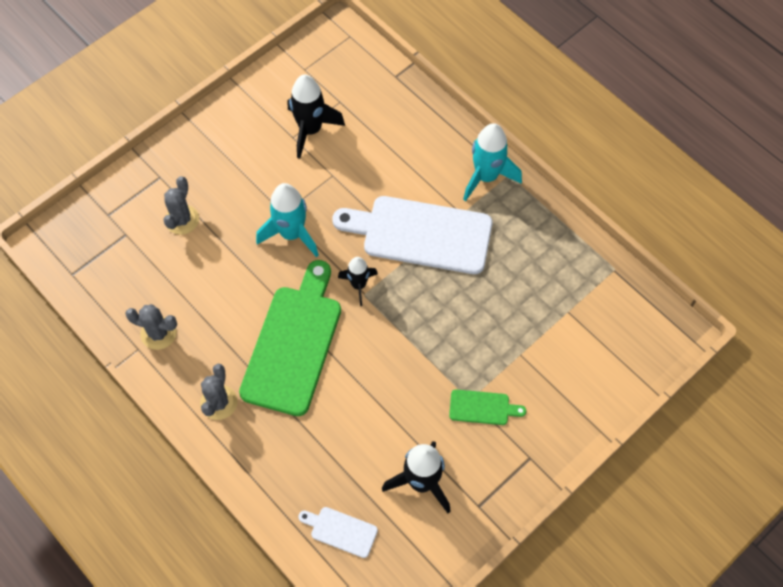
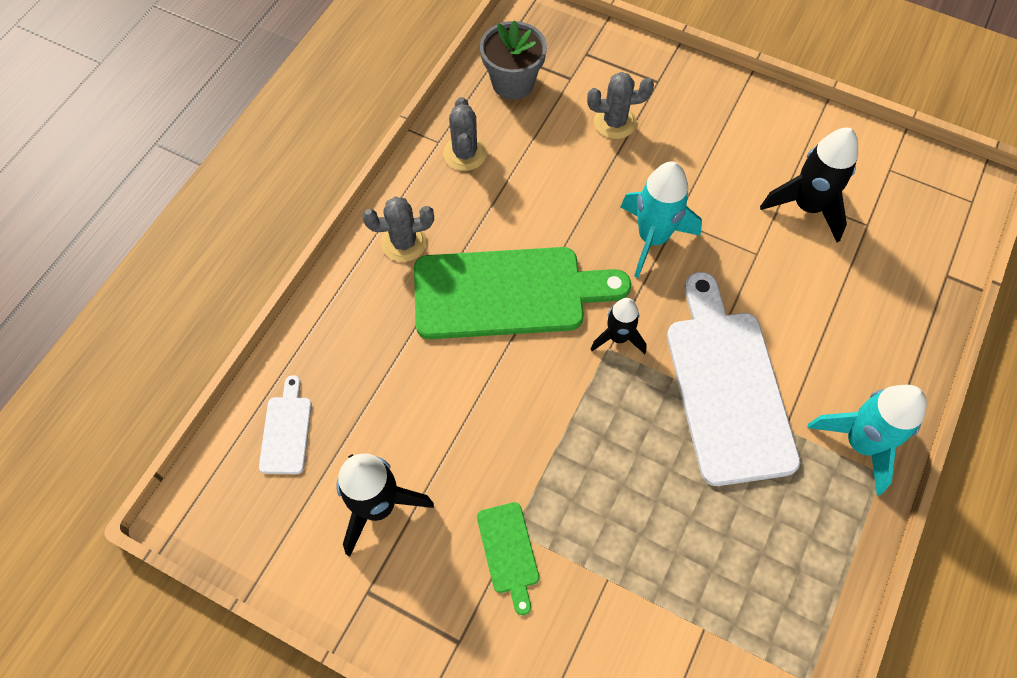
camera: 70 degrees right, 0 degrees up
none -> grey flower pot [480,20,547,100]

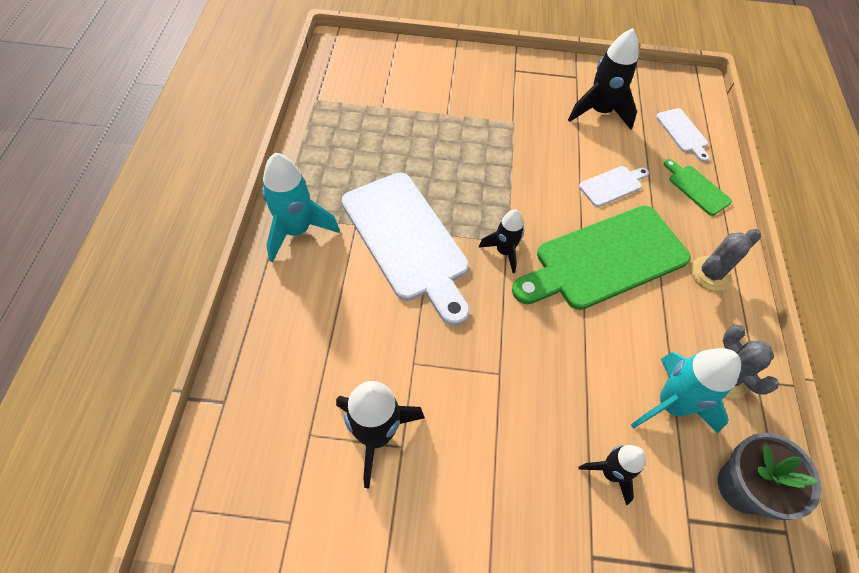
camera: 155 degrees right, 5 degrees down
green cutting board [477,502,539,615] -> green cutting board moved to [664,159,732,216]
grey cactus [587,72,654,139] -> black rocket [578,445,646,505]
turquoise rocket [621,161,702,278] -> turquoise rocket moved to [631,348,741,433]
none -> white cutting board [579,166,649,207]

